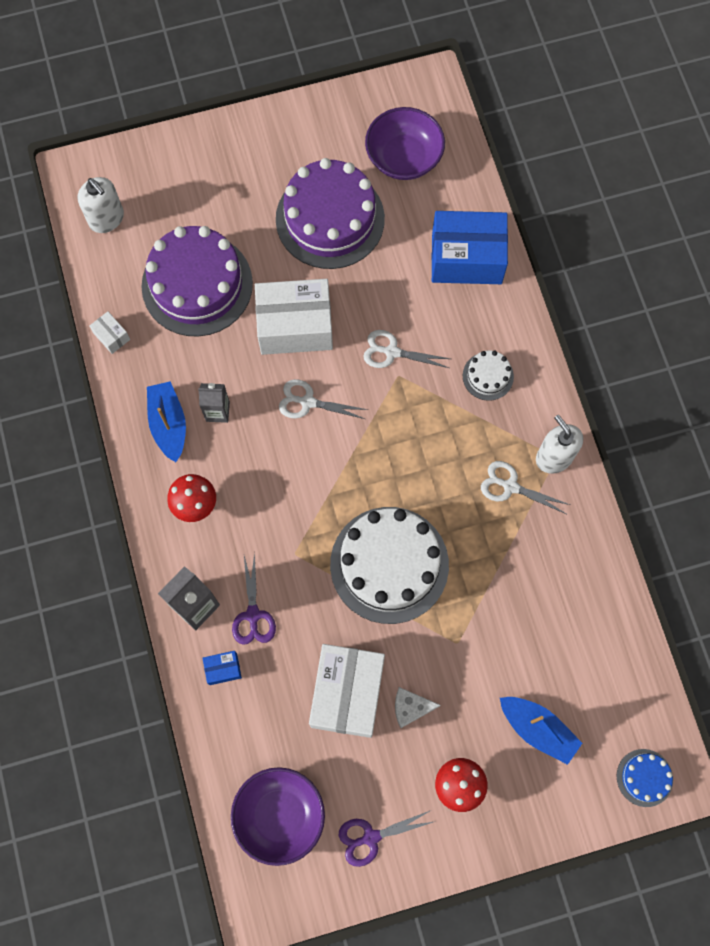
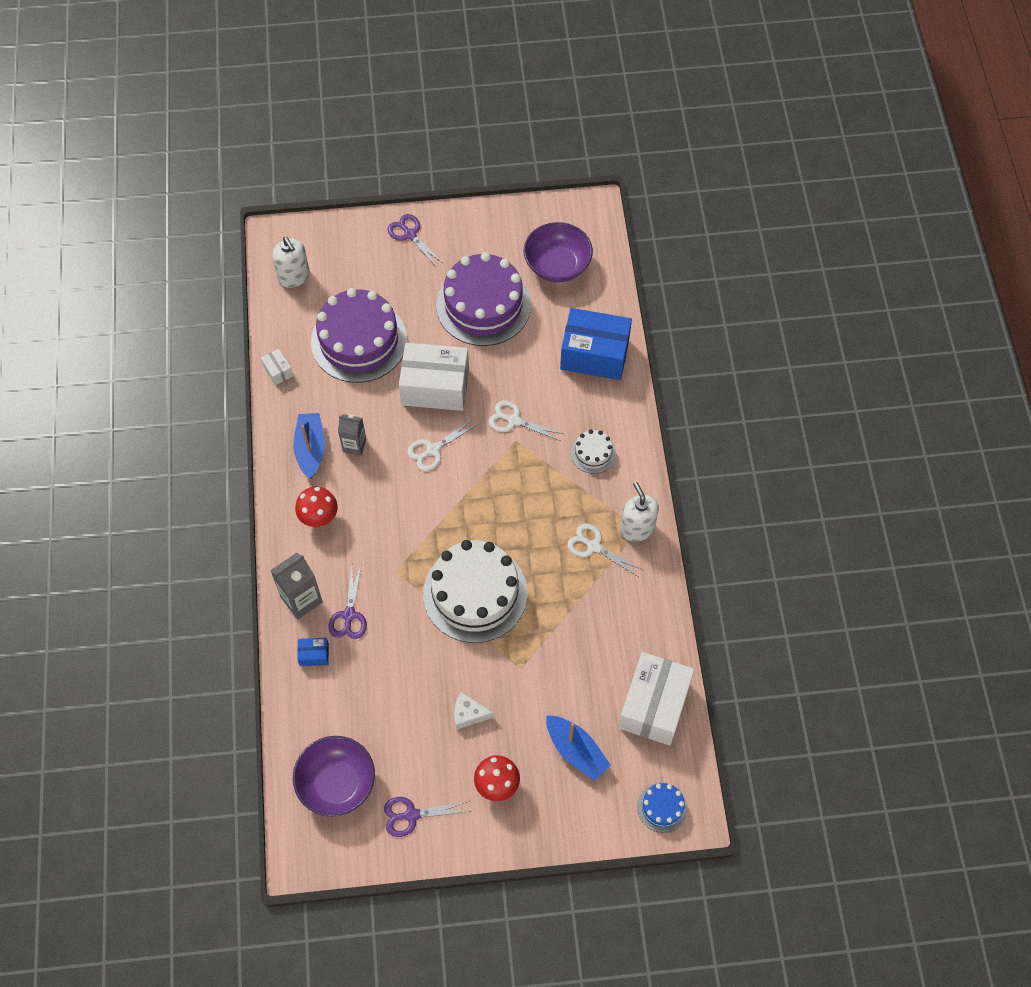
camera: 10 degrees right, 10 degrees down
white scissors [279,379,368,419] -> white scissors turned 60 degrees counterclockwise [407,418,478,471]
white box [309,644,385,738] -> white box moved to [618,652,695,746]
none -> purple scissors [388,214,444,268]

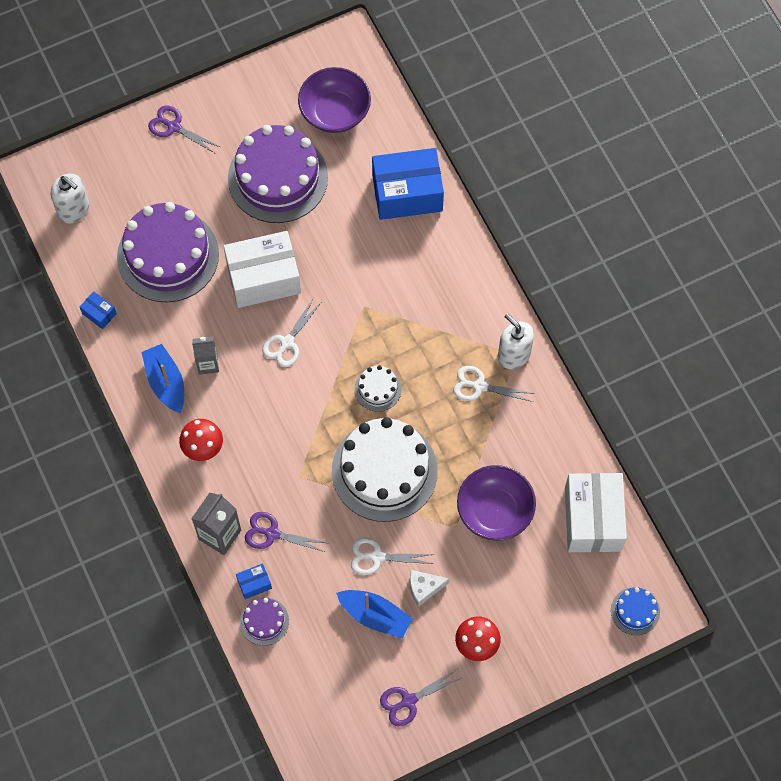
camera: 20 degrees left, 5 degrees up
white box [261,349,293,385] -> blue box [80,291,117,329]
purple bowl [293,736,375,817] -> purple bowl moved to [457,465,536,541]
purple scissors [328,566,367,639] -> purple scissors turned 120 degrees clockwise [245,512,327,552]
white scissors [489,400,563,441] -> white scissors moved to [351,537,435,575]
blue boat [546,715,611,781] -> blue boat moved to [336,590,413,639]
white cake [571,429,616,474] -> white cake moved to [355,365,402,412]
none -> purple cake [240,597,289,646]

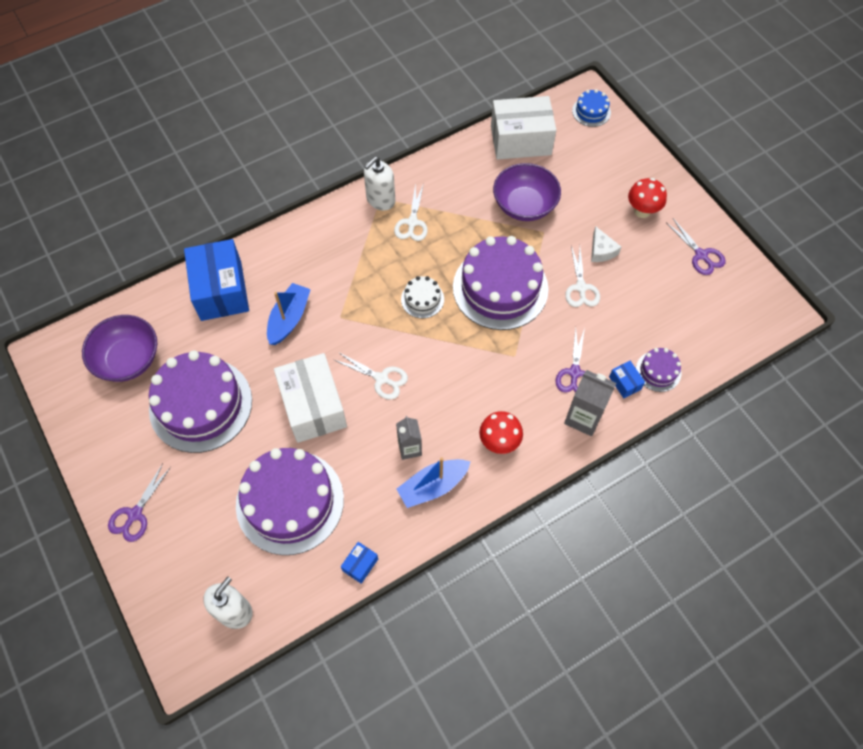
camera: 95 degrees left, 5 degrees down
white cake [332,417,438,522] -> purple cake [453,236,549,330]
blue boat [336,590,413,639] -> blue boat moved to [267,283,311,345]

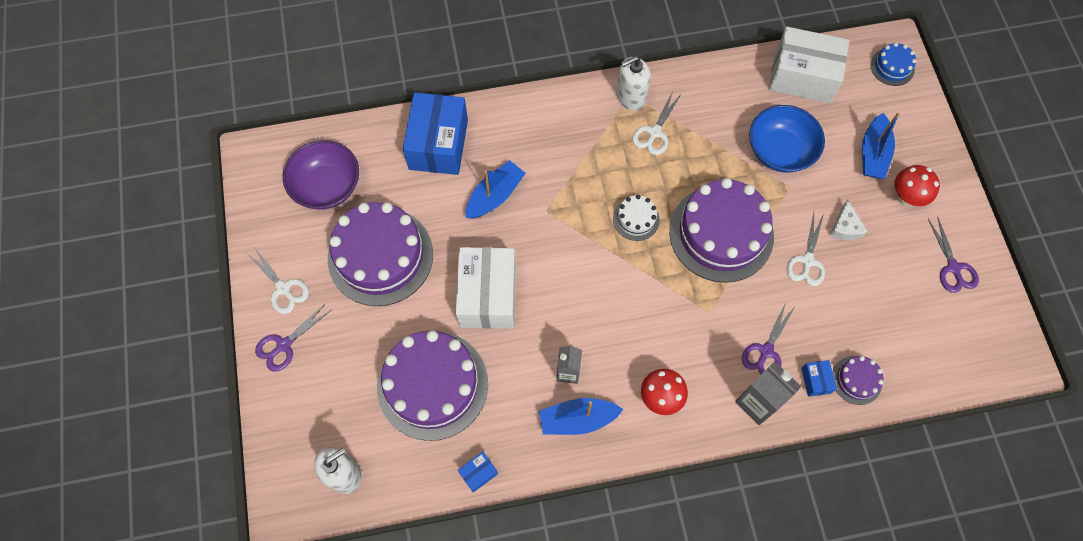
camera: 20 degrees right, 5 degrees up
white scissors [334,352,408,400] -> white scissors moved to [248,247,309,314]
purple bowl [493,163,561,221] -> blue bowl [749,105,825,172]
none -> blue boat [862,113,900,179]

